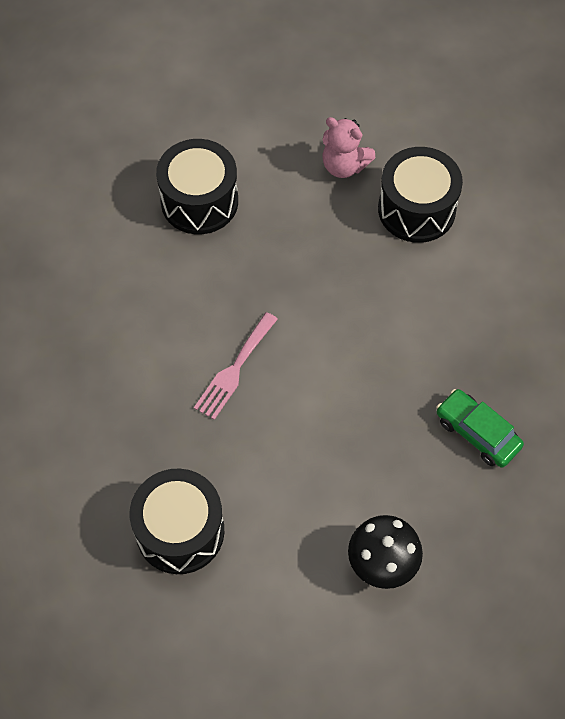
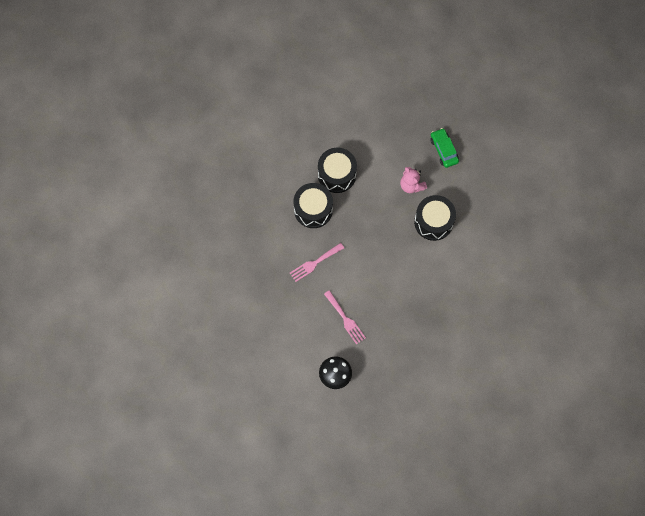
camera: 25 degrees right, 10 degrees up
black drum [130,468,224,574] -> black drum moved to [294,183,333,228]
green car [436,389,524,467] -> green car moved to [430,128,459,168]
none -> pink fork [324,290,366,345]

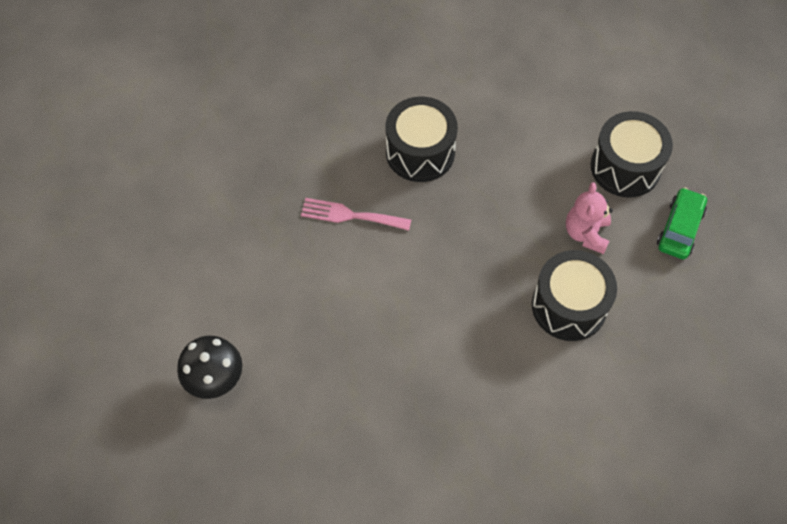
camera: 45 degrees right, 10 degrees down
black drum [318,148,357,193] -> black drum moved to [591,111,673,198]
pink fork [324,290,366,345] -> none

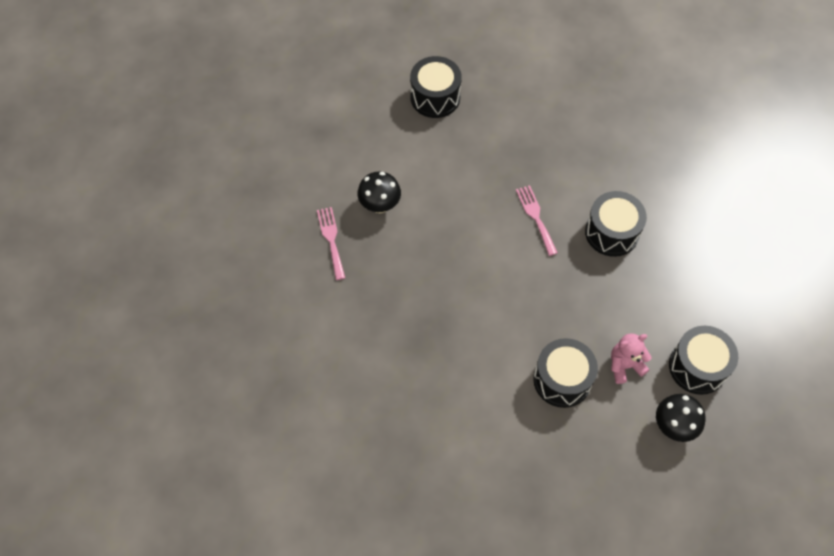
camera: 60 degrees right, 0 degrees up
green car [657,187,707,259] -> black mushroom [656,394,705,442]
none -> pink fork [317,207,345,280]
none -> black drum [410,56,462,118]

